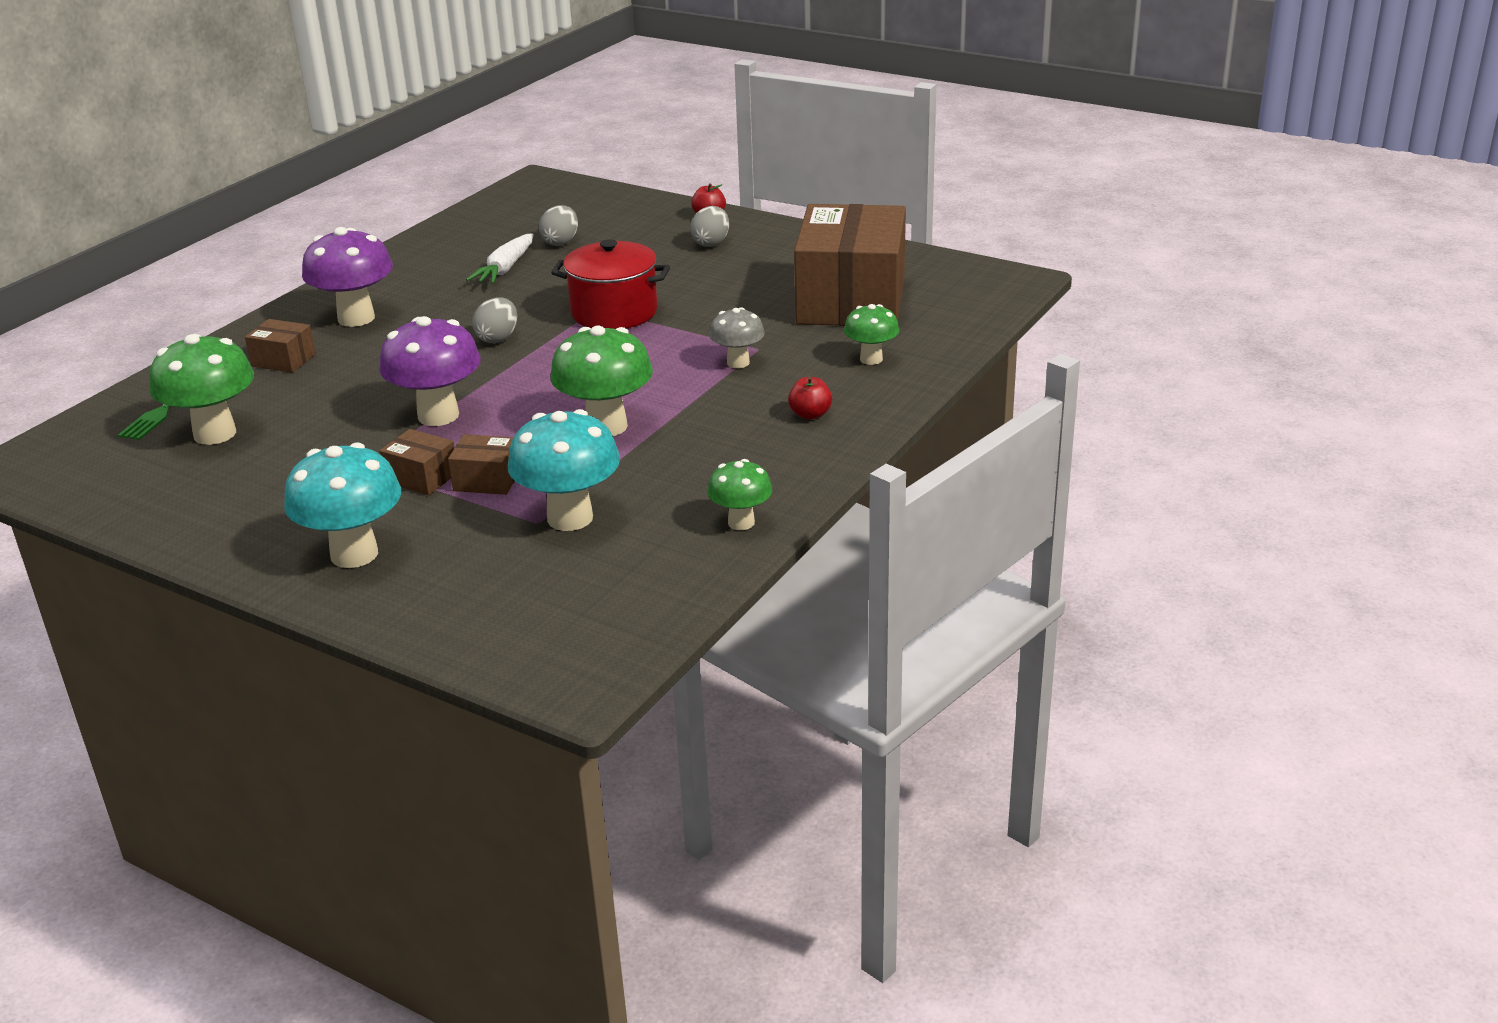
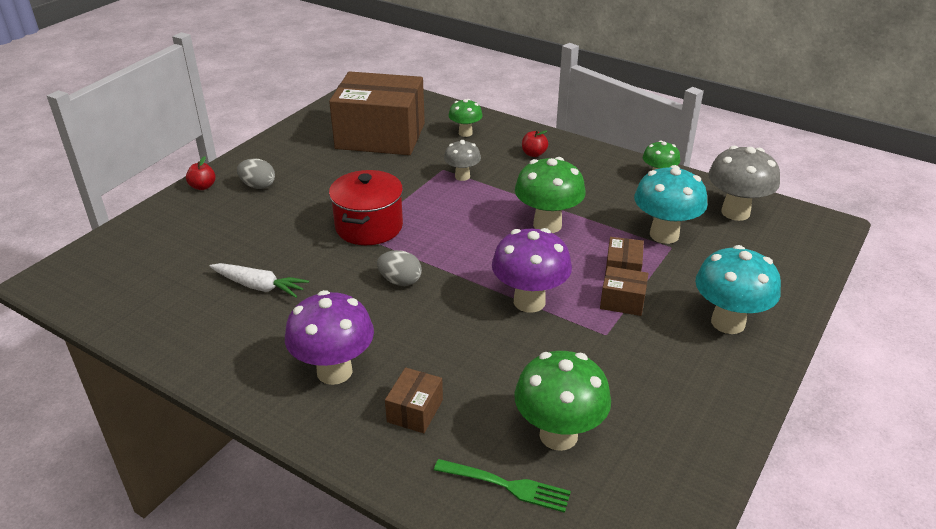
camera: 90 degrees left, 5 degrees up
brown box [379,429,454,495] -> brown box turned 75 degrees clockwise [600,266,649,316]
grey egg [539,205,578,246] -> none
none -> grey mushroom [708,146,780,221]

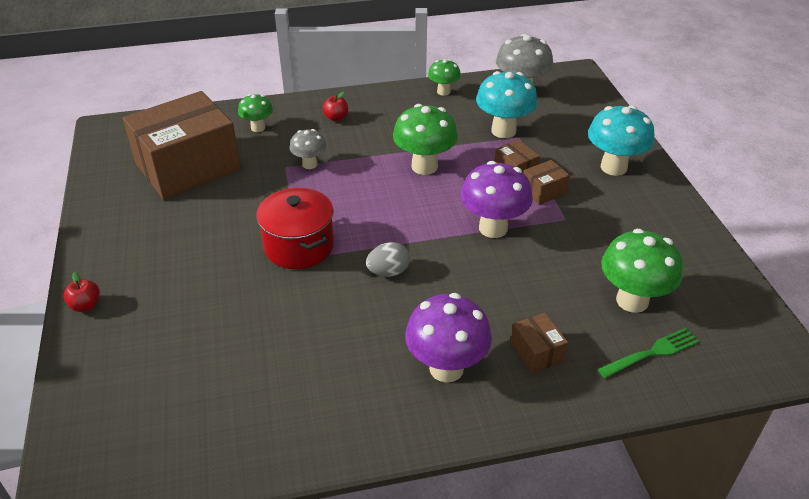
camera: 45 degrees left, 5 degrees up
white carrot [209,263,309,298] -> none
grey egg [237,158,275,189] -> none

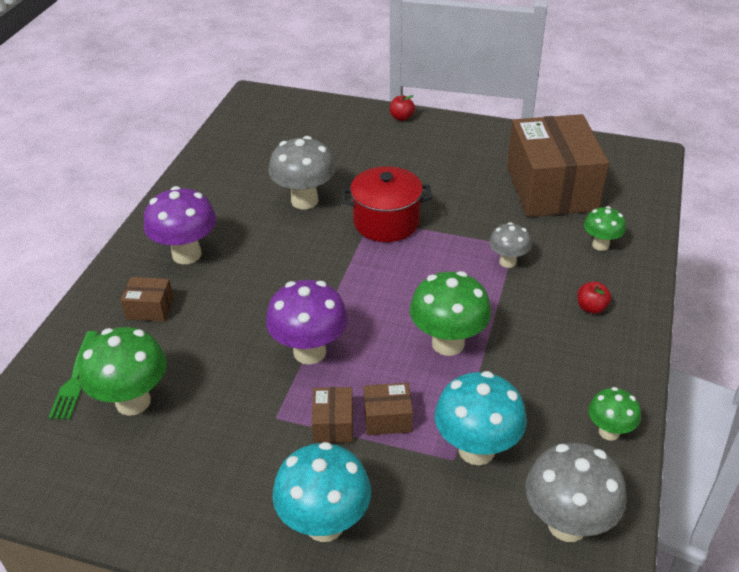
camera: 120 degrees right, 0 degrees up
grey egg [366,242,410,276] -> none
none -> grey mushroom [268,136,336,210]

